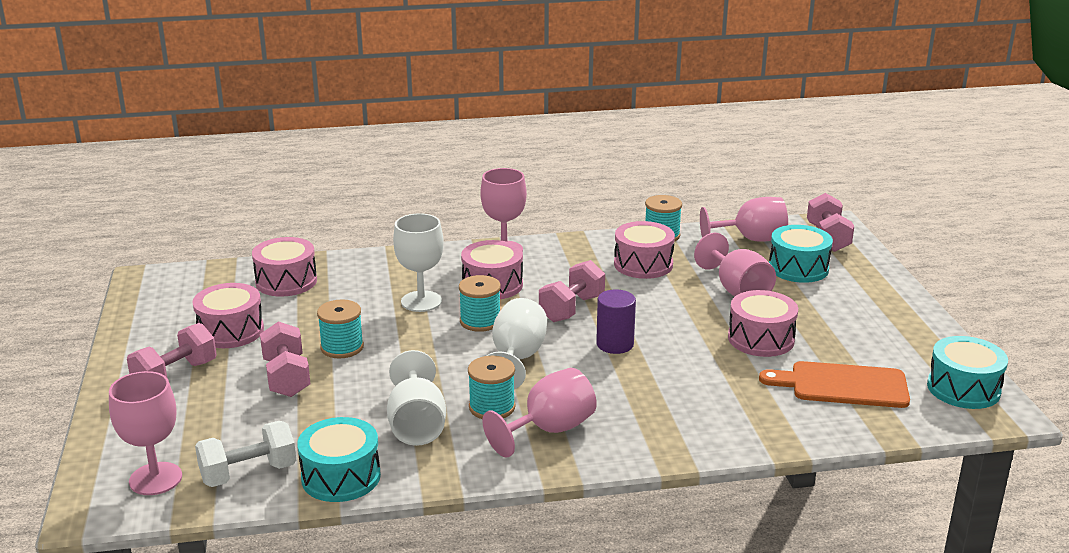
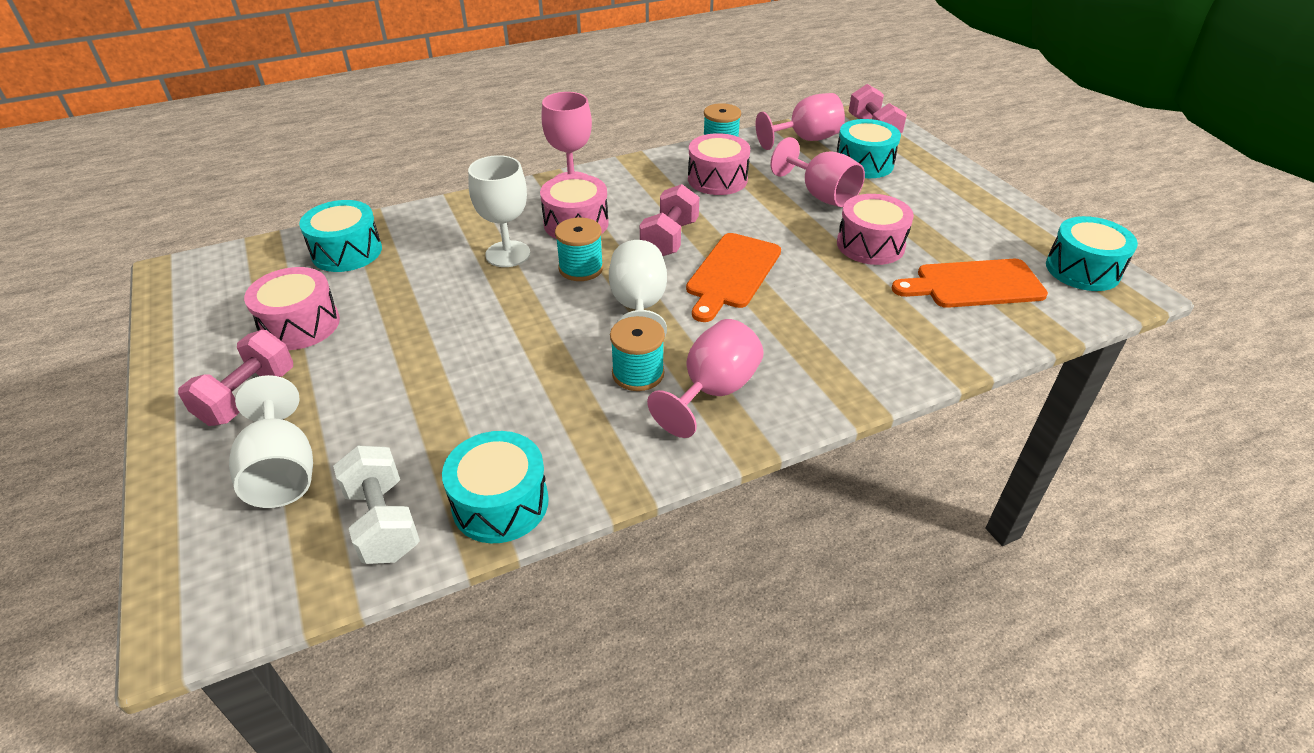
camera: 15 degrees left, 15 degrees up
pink goblet [109,371,182,495] -> none
white dumbbell [195,421,296,487] -> white dumbbell turned 75 degrees counterclockwise [333,446,420,564]
pink drum [252,237,317,297] -> turquoise drum [299,200,382,272]
pink dumbbell [260,321,310,397] -> none
turquoise spool [317,299,364,358] -> none
white goblet [387,350,446,446] -> white goblet moved to [229,375,313,508]
purple cylinder [596,289,636,354] -> orange cutting board [686,233,781,322]

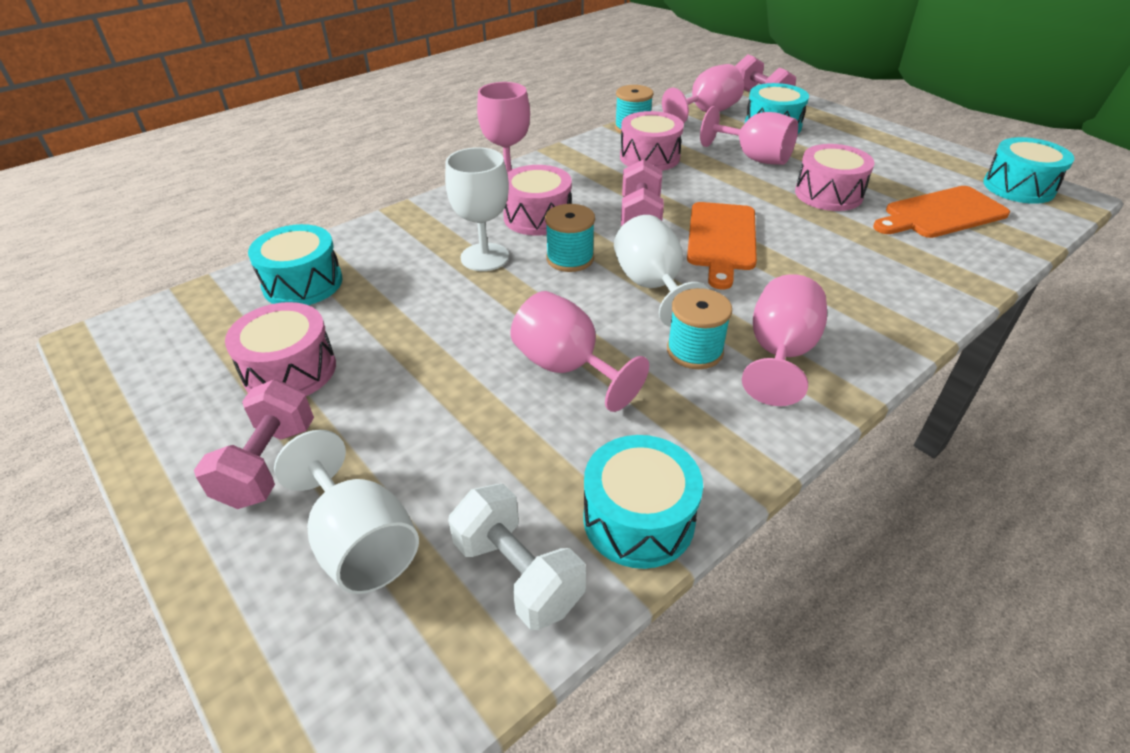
camera: 15 degrees left, 0 degrees up
none -> pink goblet [510,291,649,412]

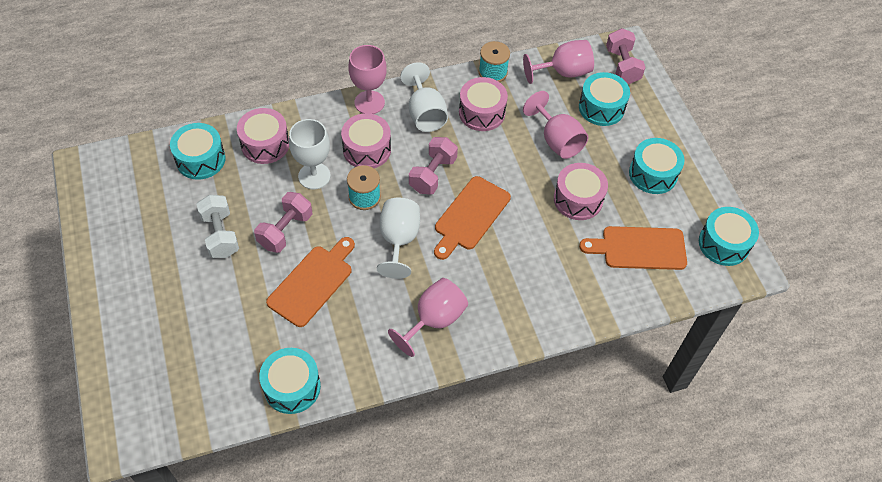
camera: 20 degrees right, 15 degrees up
pink dumbbell [194,379,314,509] -> pink dumbbell moved to [254,192,312,253]
pink drum [225,302,336,396] -> pink drum moved to [237,108,289,164]
white goblet [274,430,419,594] -> white goblet moved to [400,62,448,132]
white dumbbell [448,484,586,630] -> white dumbbell moved to [197,195,239,258]
pink goblet [510,291,649,412] -> orange cutting board [266,237,355,327]
turquoise spool [667,288,732,369] -> none
none -> turquoise drum [629,138,685,194]

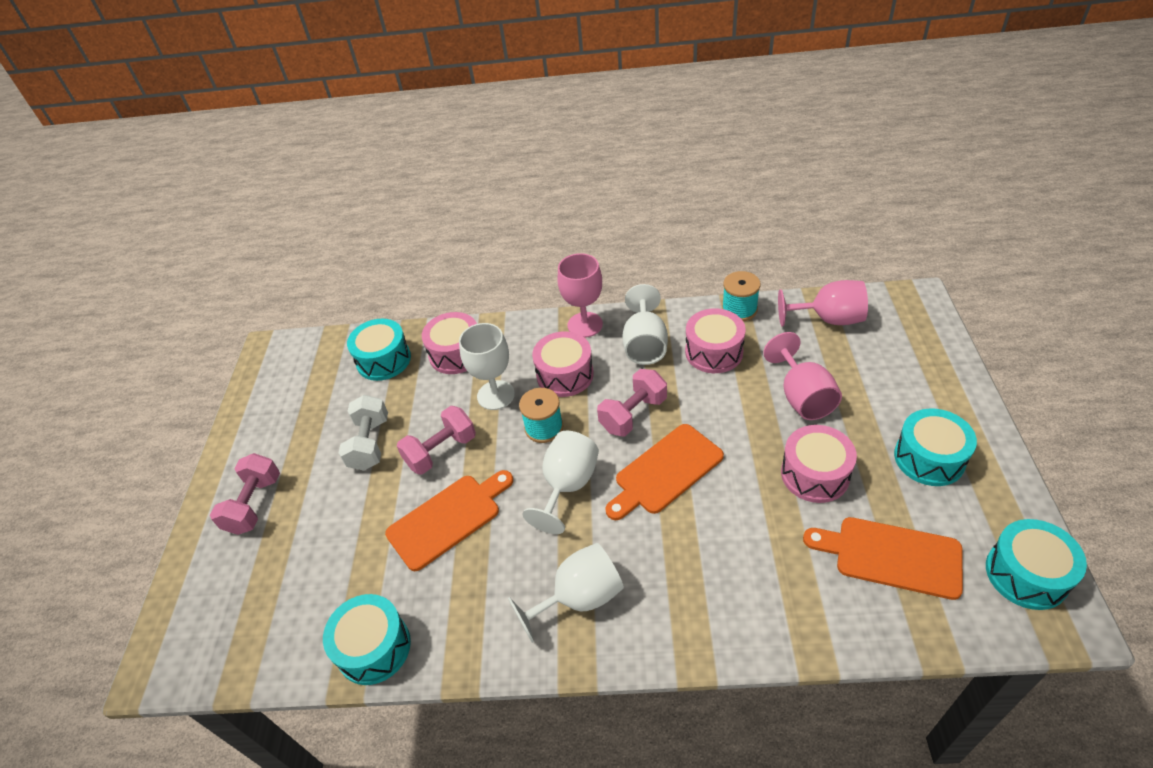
camera: 25 degrees right, 10 degrees down
pink goblet [388,278,468,357] -> white goblet [508,543,624,643]
turquoise drum [579,72,630,126] -> none
pink dumbbell [606,28,646,84] -> pink dumbbell moved to [210,453,280,535]

